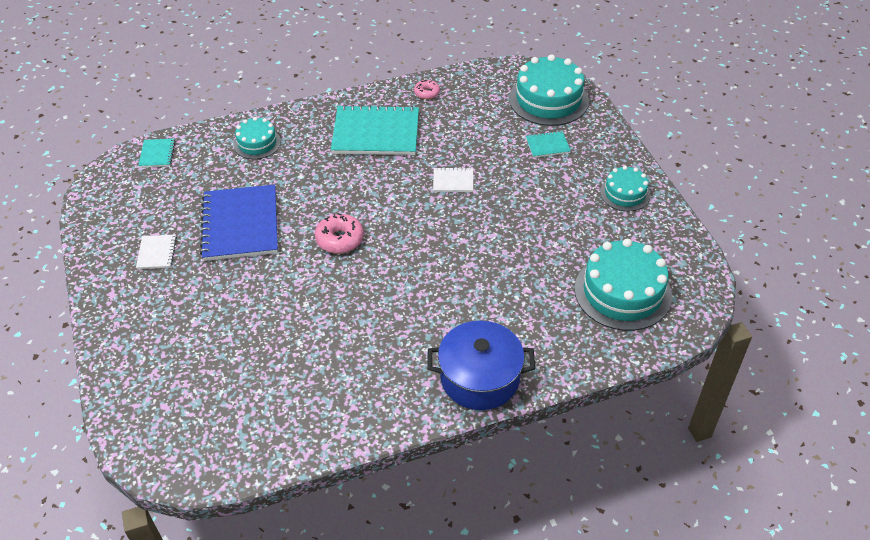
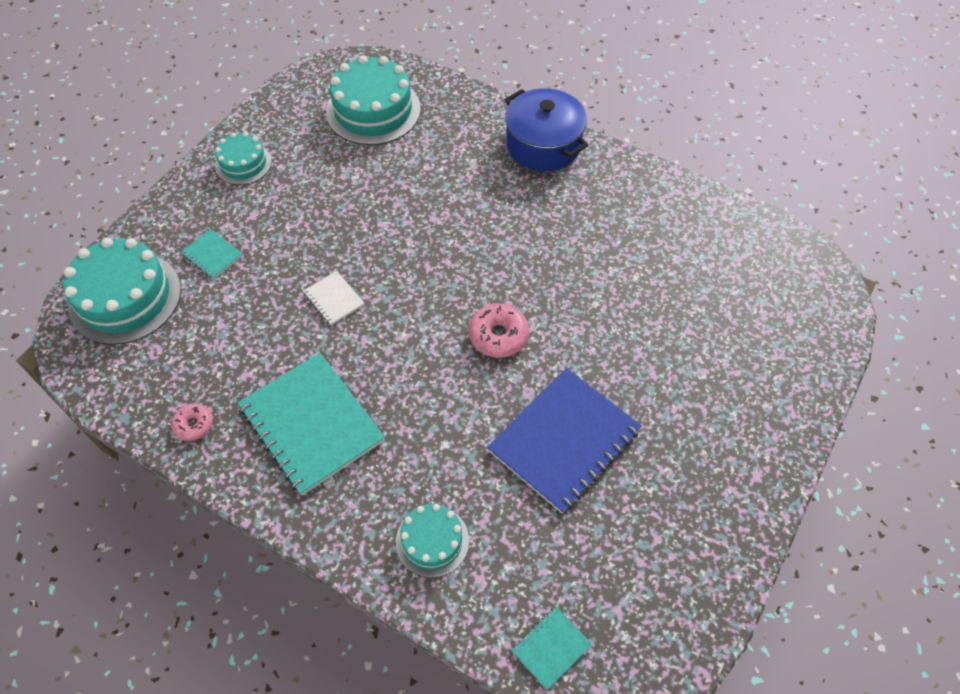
camera: 130 degrees left, 10 degrees up
white notebook [136,234,177,269] -> none

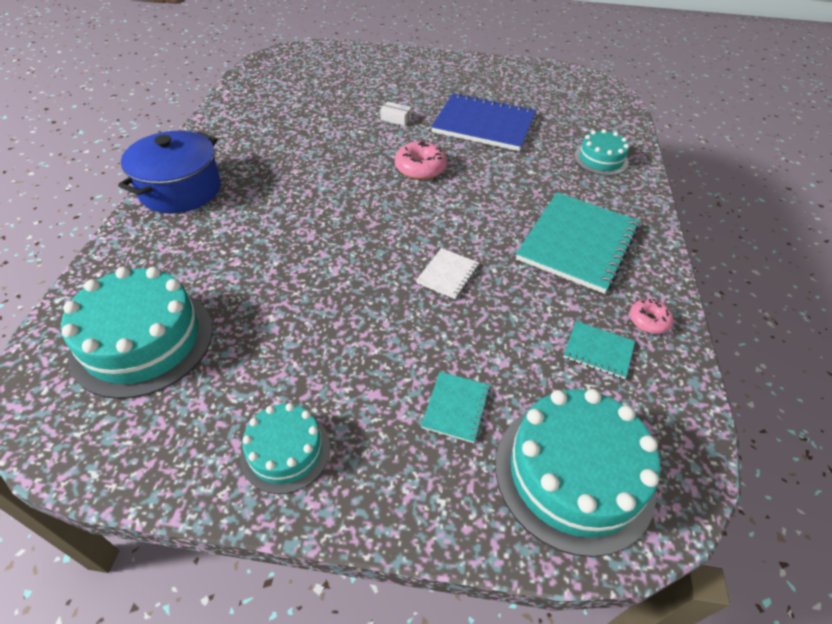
camera: 115 degrees left, 10 degrees down
turquoise notebook [511,606,592,690] -> turquoise notebook moved to [564,321,635,379]
none -> white box [380,102,412,126]

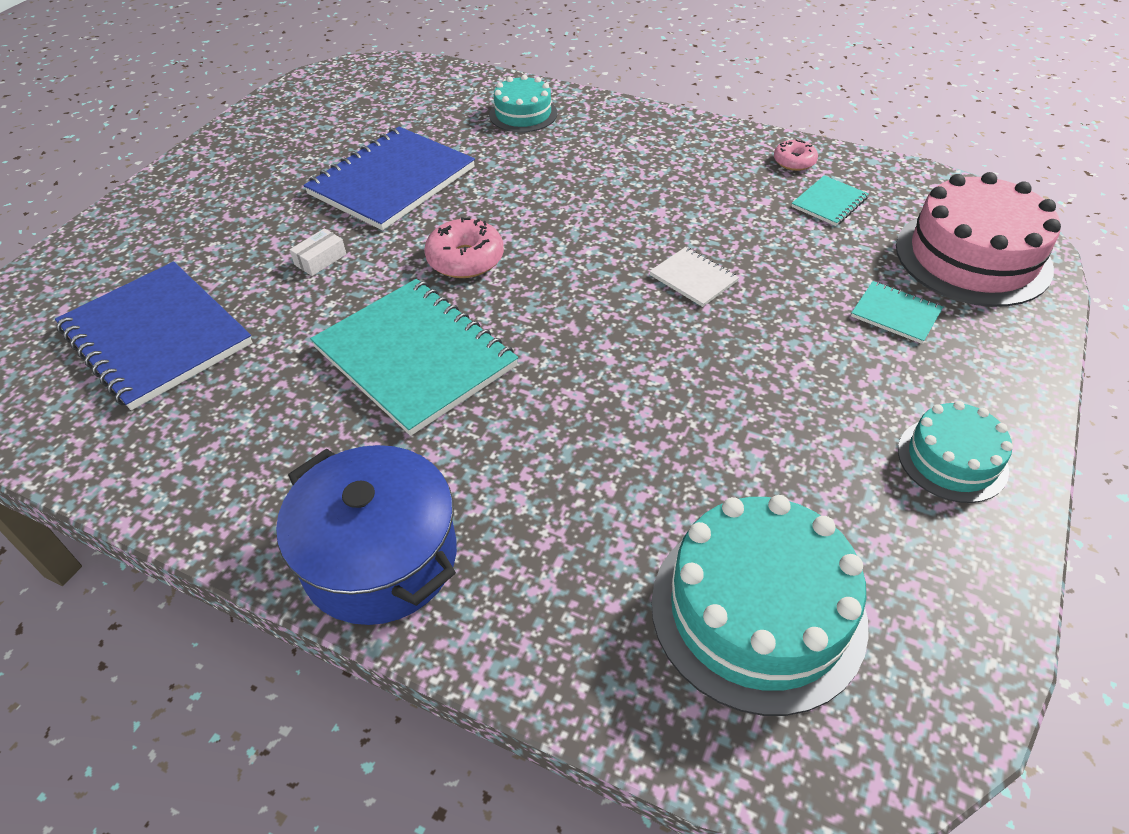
camera: 70 degrees left, 0 degrees up
turquoise cake [495,389,660,557] -> pink cake [896,172,1061,307]
turquoise notebook [516,193,640,294] -> turquoise notebook moved to [310,279,518,436]
none -> blue notebook [55,261,253,410]

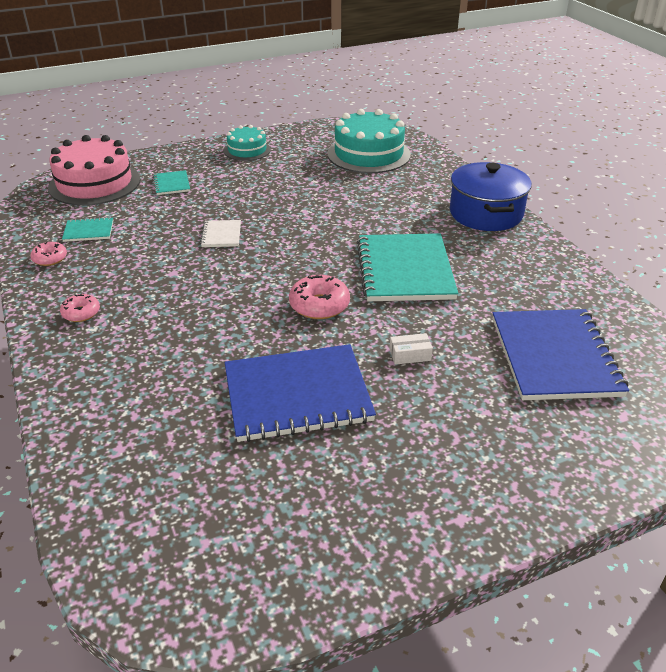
camera: 140 degrees left, 10 degrees down
turquoise cake [489,75,557,132] -> none
none -> pink donut [60,294,100,322]

